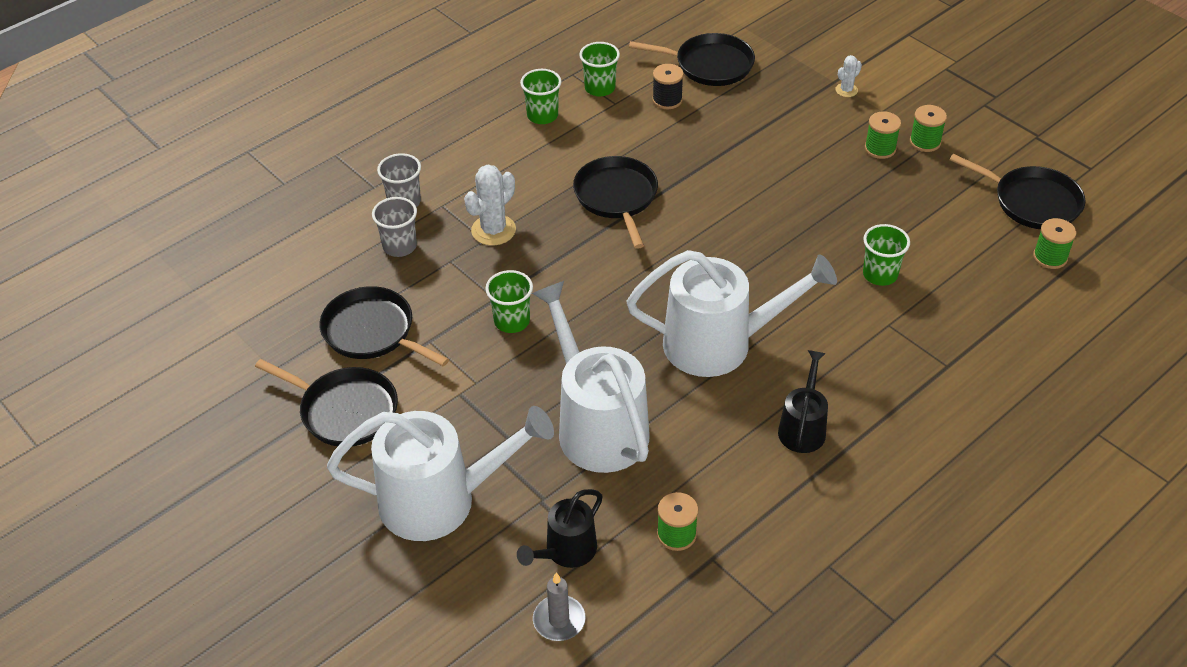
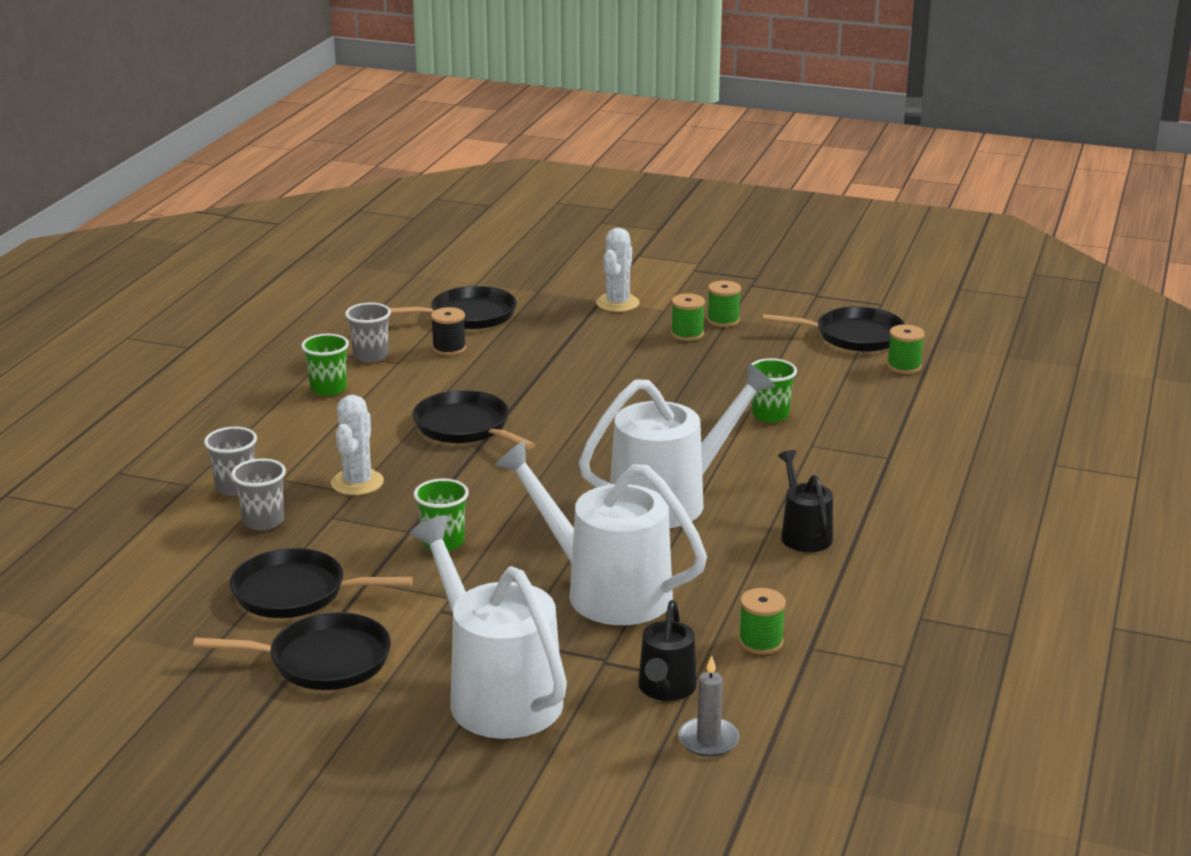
camera: 30 degrees left, 20 degrees down
white watering can [327,406,554,541] -> white watering can turned 90 degrees counterclockwise [409,515,567,739]
green cup [579,42,620,96] -> grey cup [345,303,391,362]
white cactus [835,55,862,97] -> white cactus [596,228,640,312], size x1.81

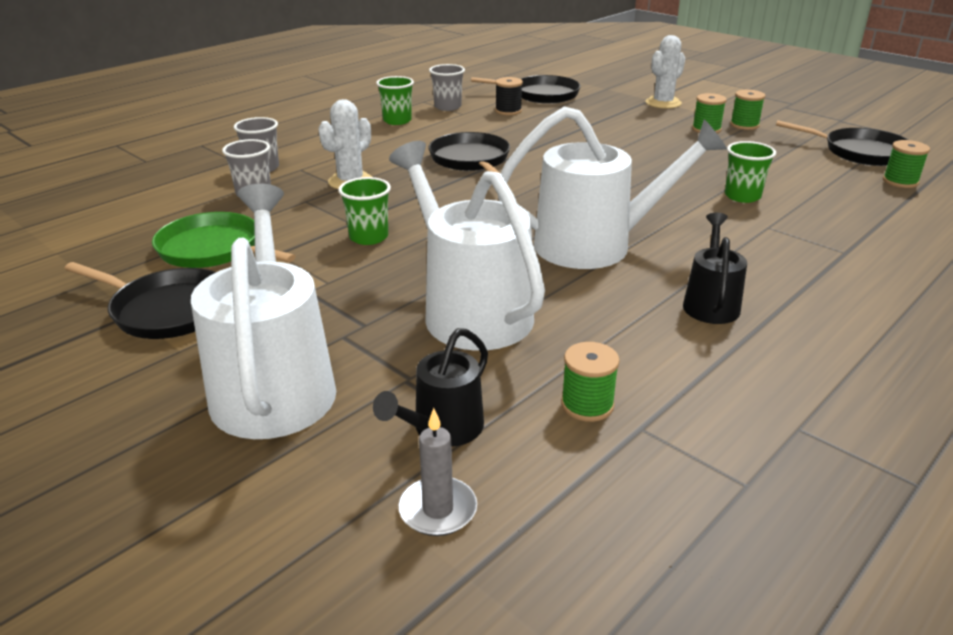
camera: 25 degrees right, 5 degrees up
black pan [230,548,413,618] -> green pan [152,212,296,268]

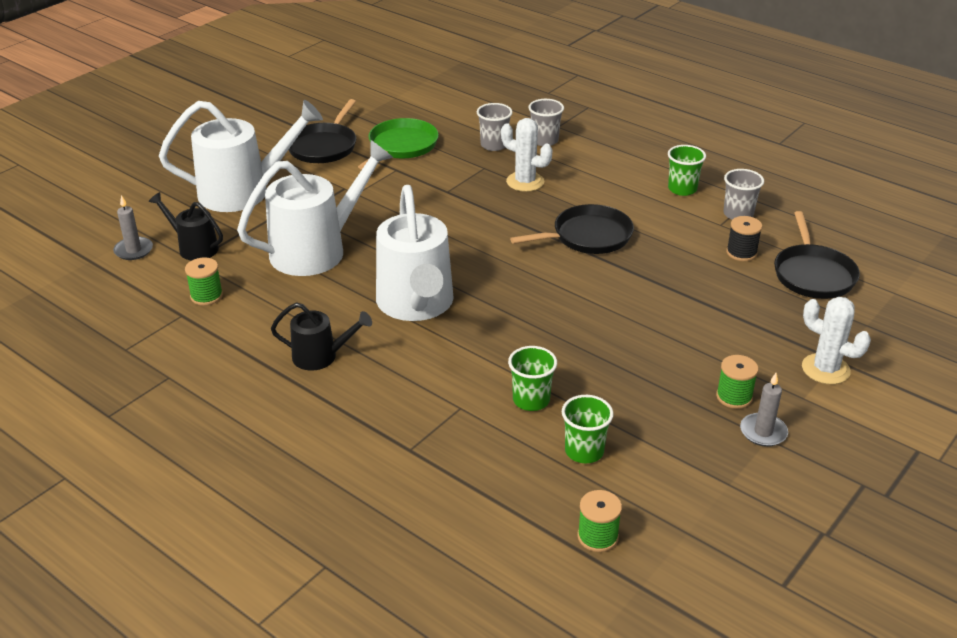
camera: 85 degrees right, 5 degrees up
green cup [338,177,391,245] -> green cup moved to [562,395,614,463]
green spool [730,90,765,130] -> grey candle [740,373,788,447]
black pan [776,120,908,166] -> none

